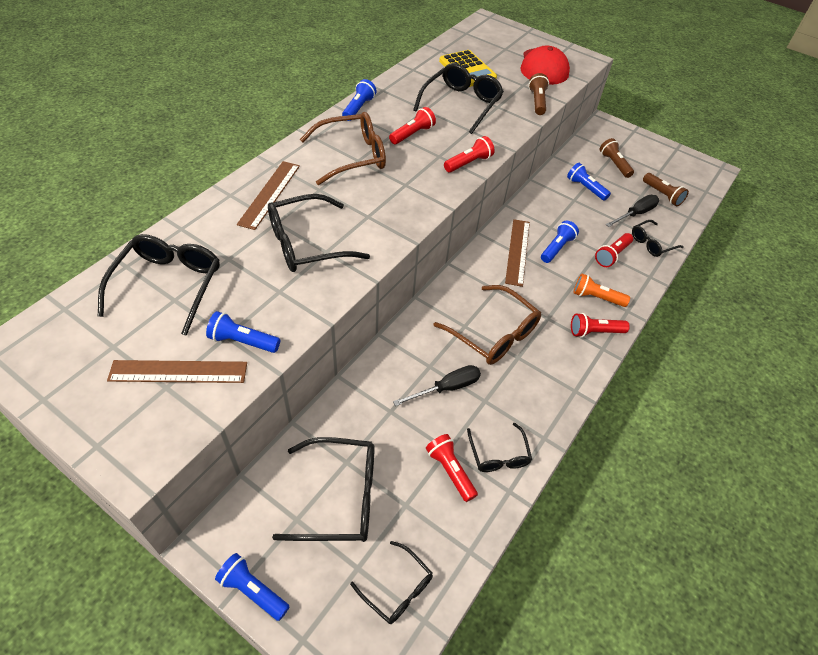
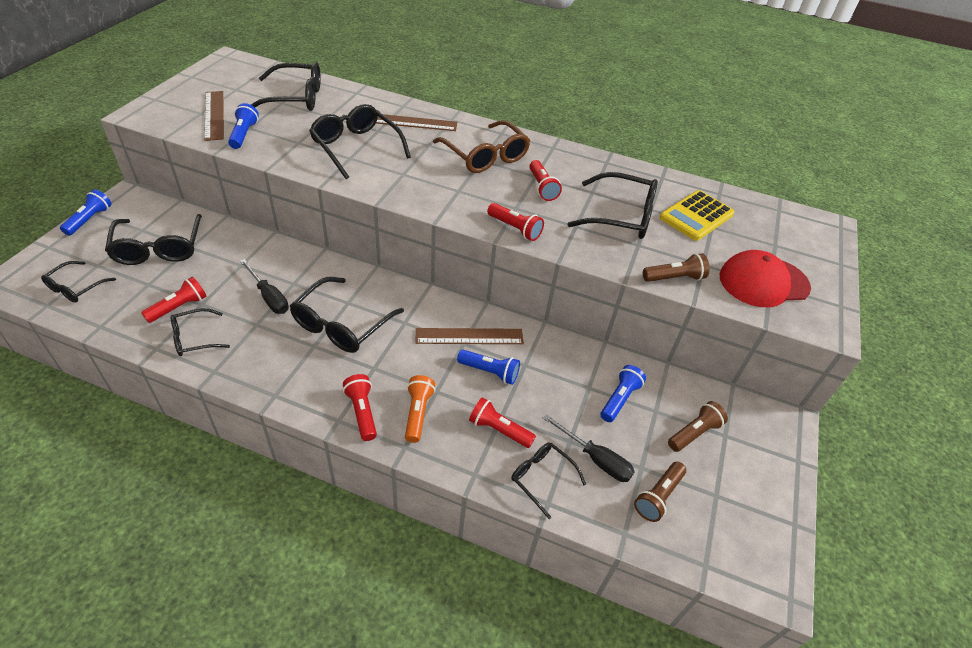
camera: 75 degrees right, 5 degrees down
blue flashlight [342,79,377,121] -> none
red flashlight [389,107,436,144] -> red flashlight turned 45 degrees clockwise [529,160,562,201]
brown glasses [433,285,541,365] -> black glasses [290,277,404,353]

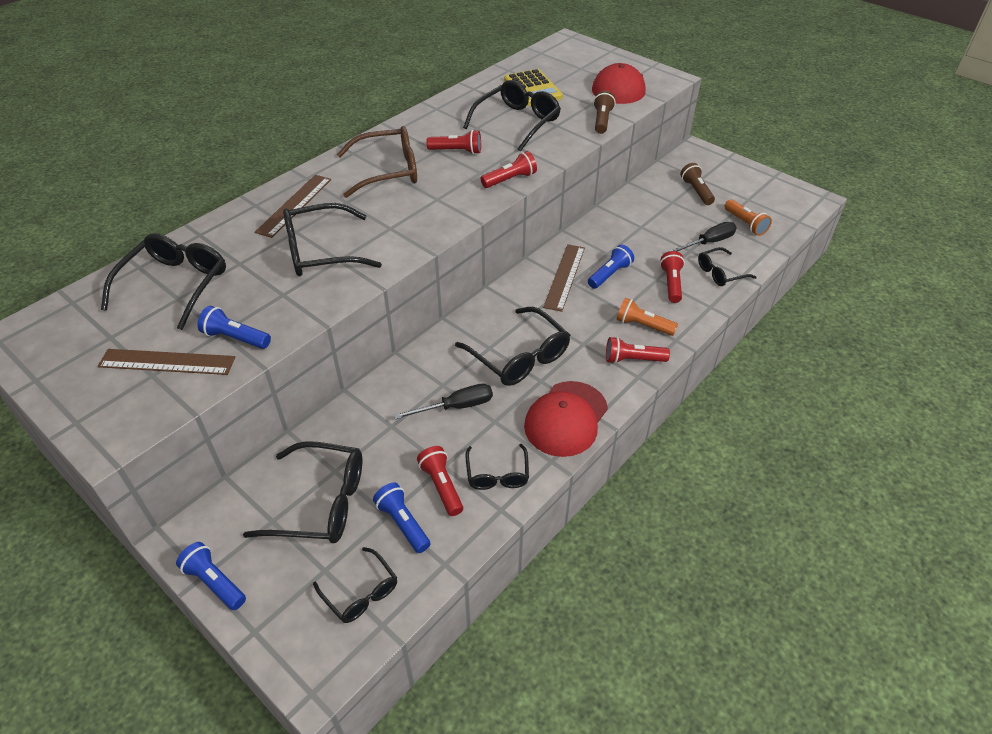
camera: 65 degrees left, 0 degrees up
red flashlight [469,397,536,448] -> red flashlight turned 135 degrees clockwise [660,251,685,303]
blue flashlight [601,365,646,422] -> blue flashlight moved to [373,482,430,553]
brown flashlight [634,462,686,522] -> orange flashlight [724,199,772,236]
none -> red cap [524,381,608,457]

